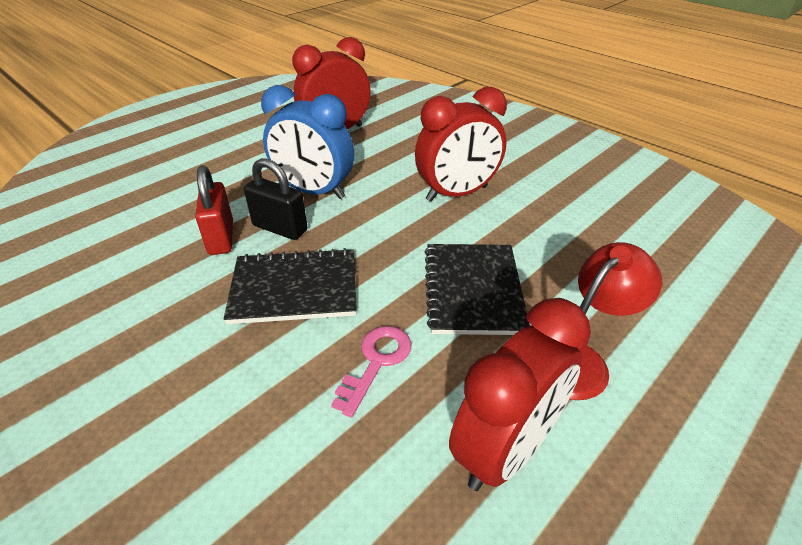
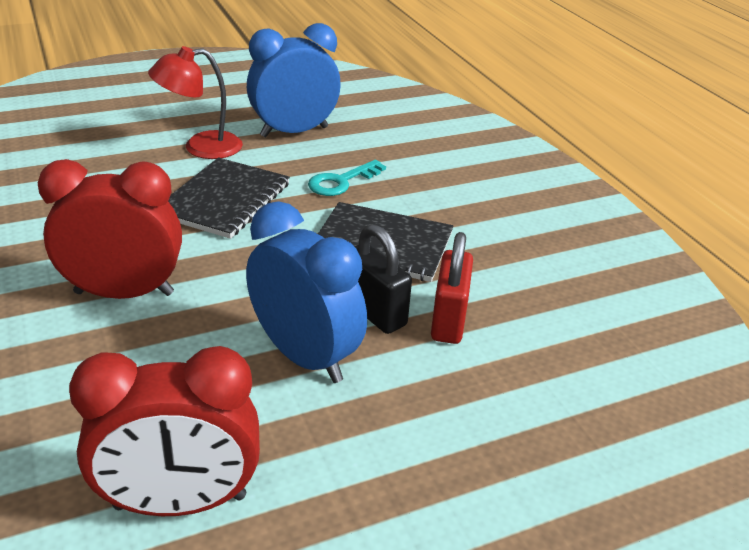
camera: 160 degrees left, 5 degrees down
pink key [331,326,411,418] -> turquoise key [308,159,386,196]
red clock [449,298,591,491] -> blue clock [247,23,341,138]

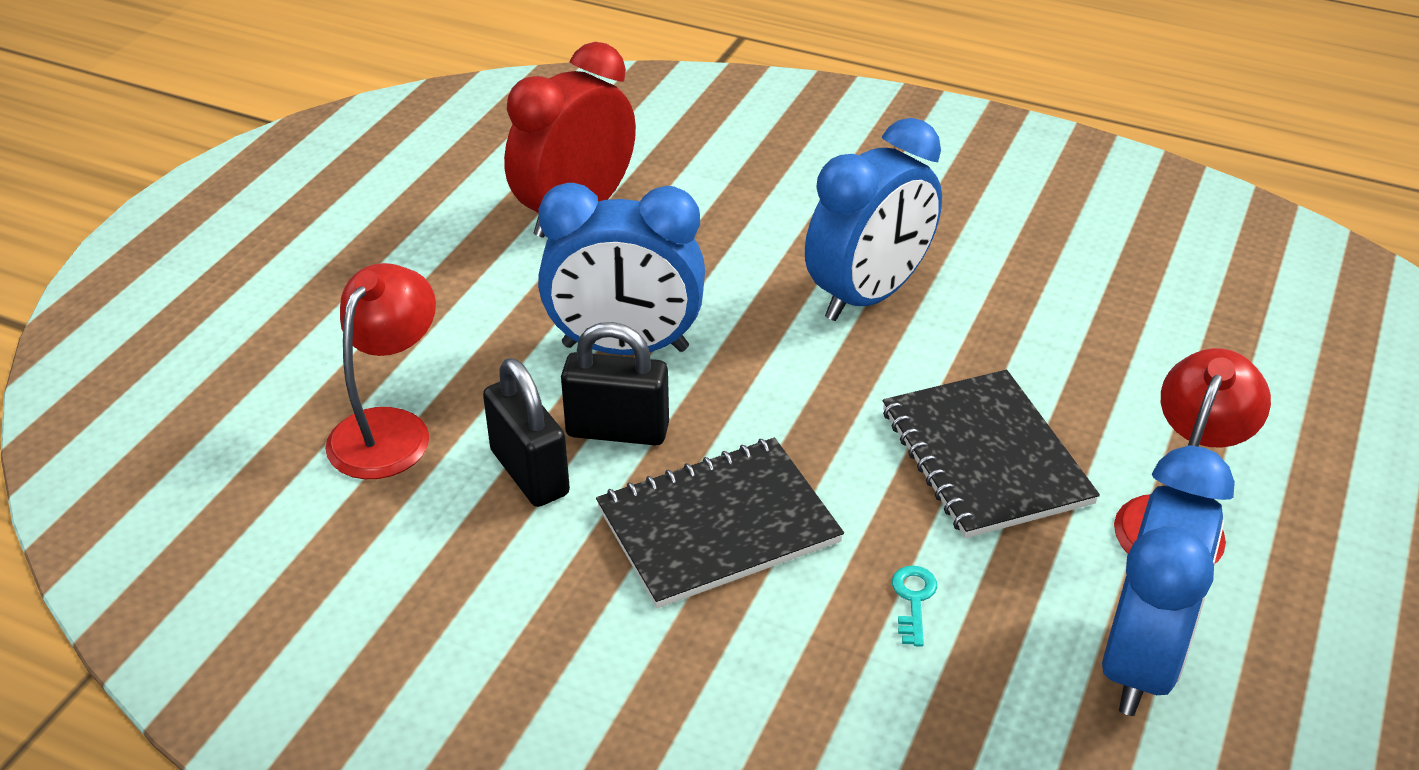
camera: 140 degrees right, 5 degrees up
red clock [38,159,182,299] -> blue clock [805,118,942,321]
turquoise key [308,159,386,196] -> turquoise key [892,565,937,647], size x0.59
red padlock [431,232,473,344] -> black padlock [483,358,570,507]
none -> red lamp [325,263,436,479]

